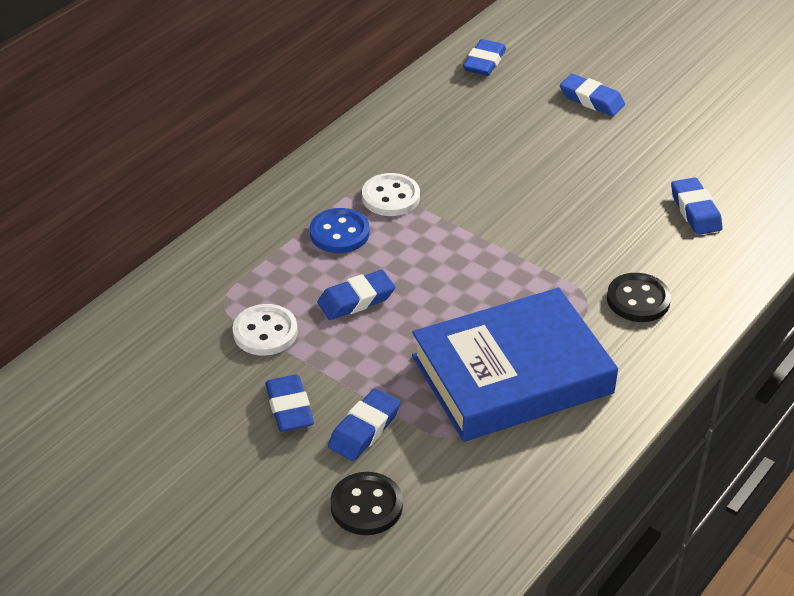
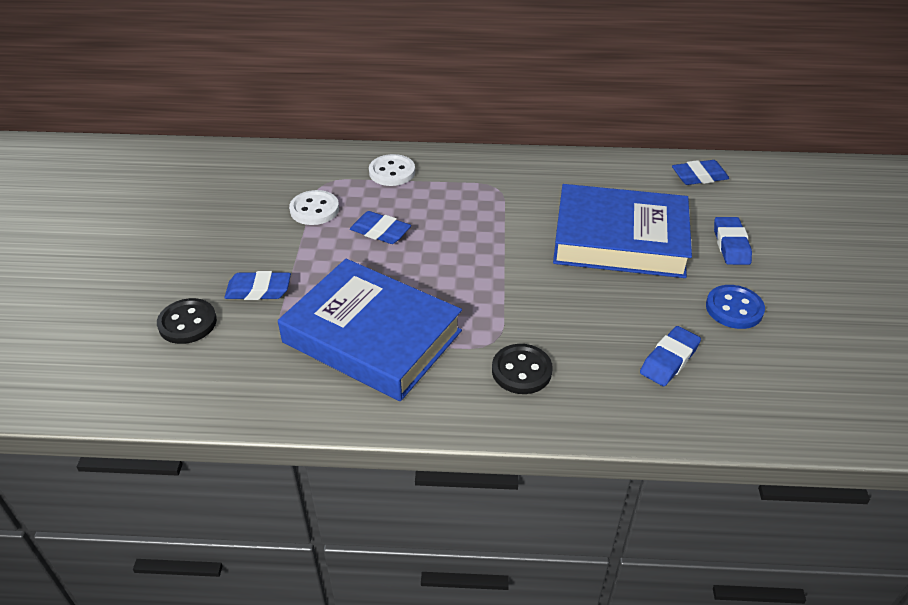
camera: 55 degrees right, 0 degrees up
blue eraser [265,375,314,432] -> none
blue button [310,208,369,253] -> blue button moved to [706,285,765,329]
white button [362,173,420,216] -> white button moved to [369,154,415,186]
none -> blue book [553,184,692,278]

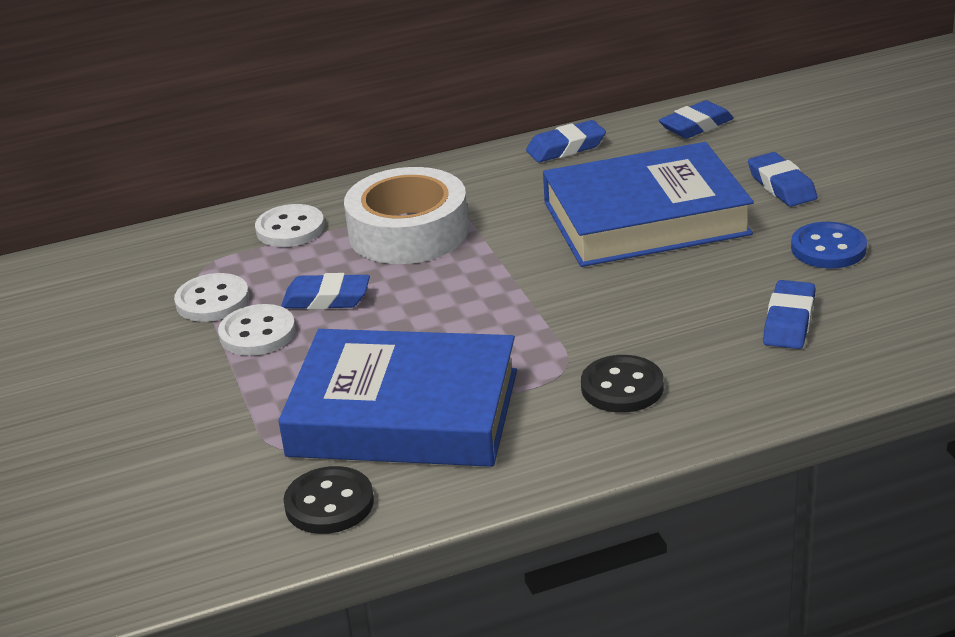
camera: 20 degrees left, 10 degrees down
black button [157,298,217,344] -> black button moved to [284,466,374,534]
blue eraser [224,271,291,300] -> blue eraser moved to [526,120,606,162]
none -> white button [218,304,296,356]
none -> white tape [344,167,469,264]

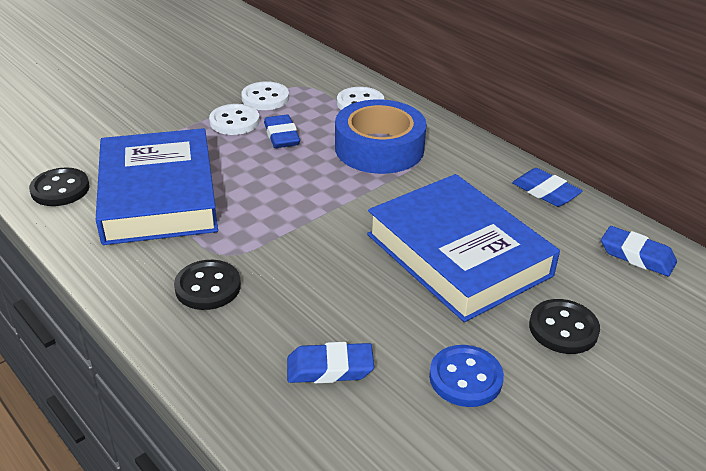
camera: 65 degrees right, 5 degrees up
white tape [344,167,469,264] -> blue tape [335,99,427,174]
blue eraser [748,152,817,207] -> black button [529,299,600,354]

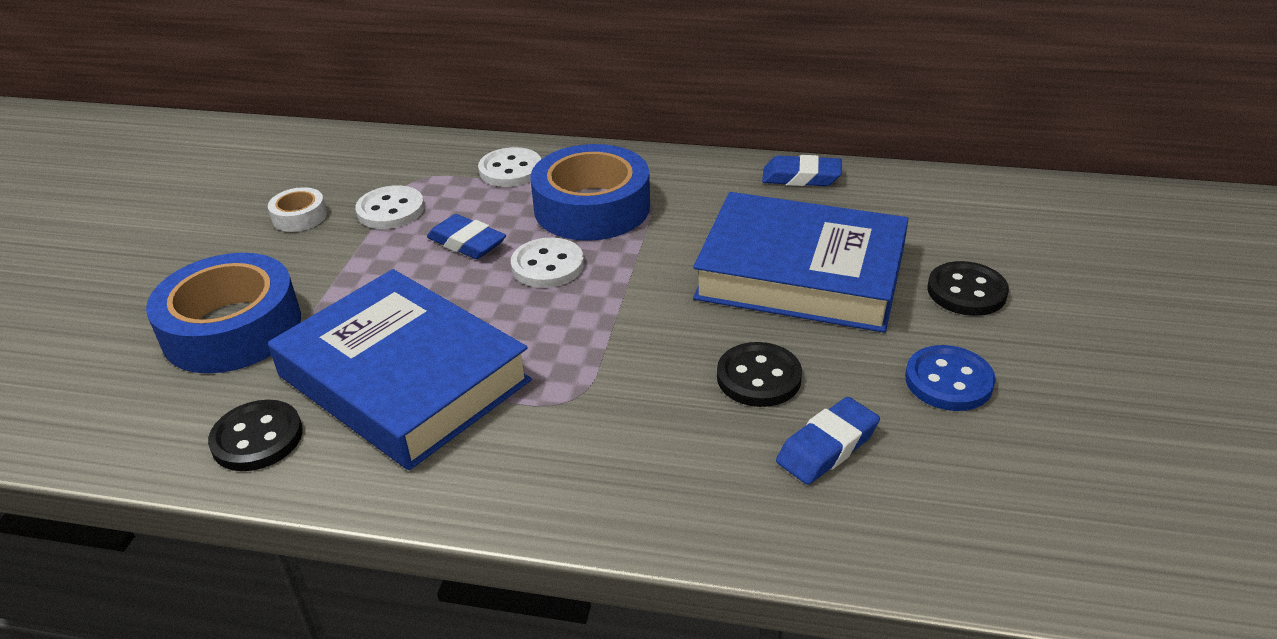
camera: 35 degrees left, 0 degrees up
black button [174,260,241,310] -> black button moved to [717,342,802,407]
white button [209,104,260,135] -> white button moved to [511,237,584,288]
blue eraser [601,226,677,277] -> none
none -> blue tape [146,253,301,373]
none -> white tape [268,187,327,232]

